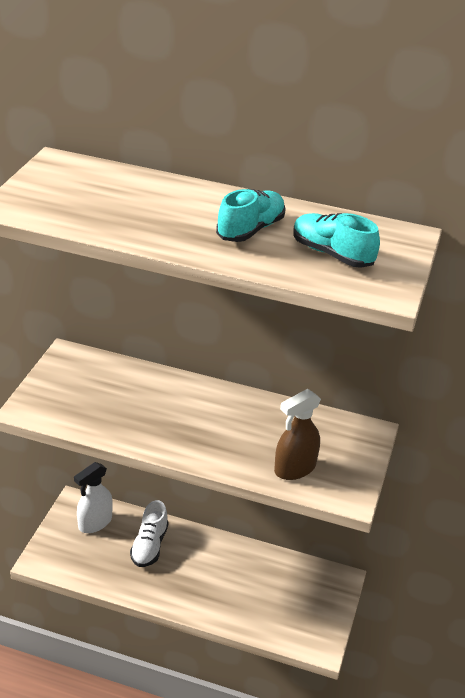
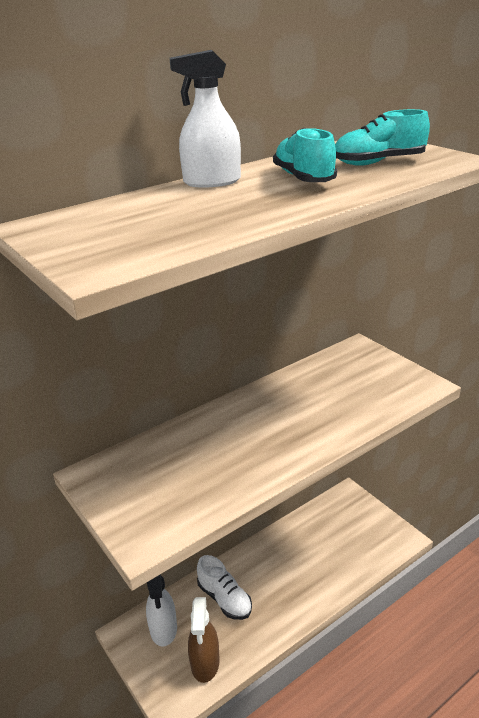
camera: 50 degrees left, 5 degrees down
brown spray bottle [274,389,321,480] -> brown spray bottle moved to [188,597,220,683]
none -> white spray bottle [170,50,241,188]

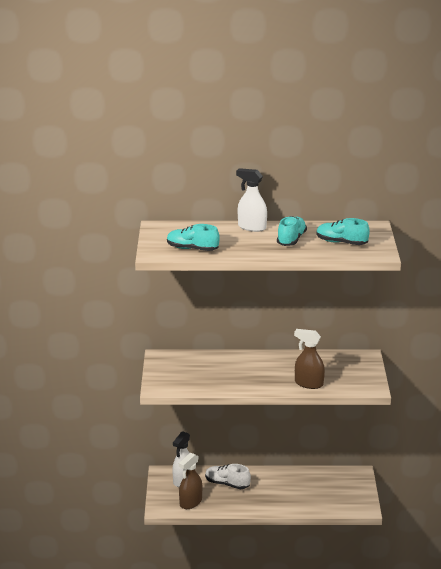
camera: 35 degrees right, 5 degrees down
white shoe [197,555,252,620] -> white shoe turned 120 degrees clockwise [205,464,251,489]
none -> turquoise shoe [167,224,220,251]
none -> brown spray bottle [294,329,325,389]

